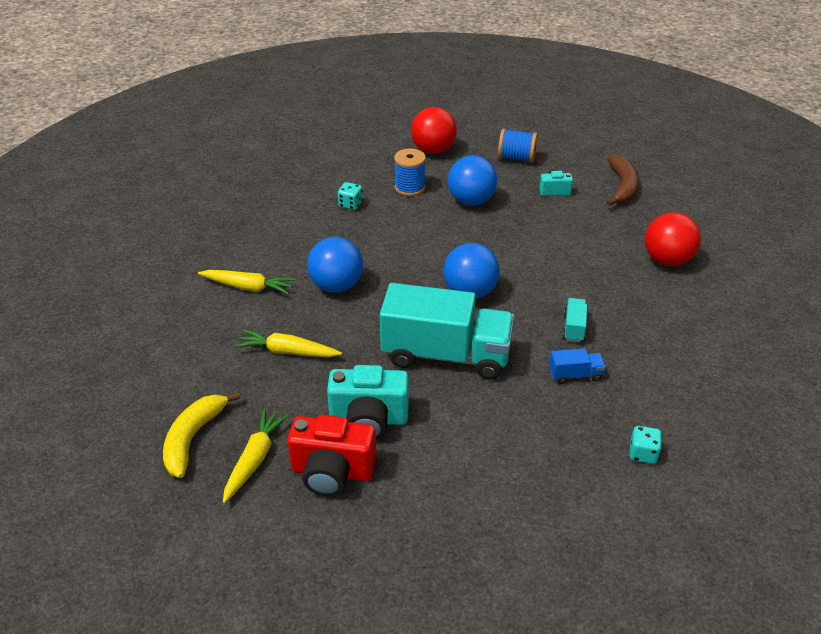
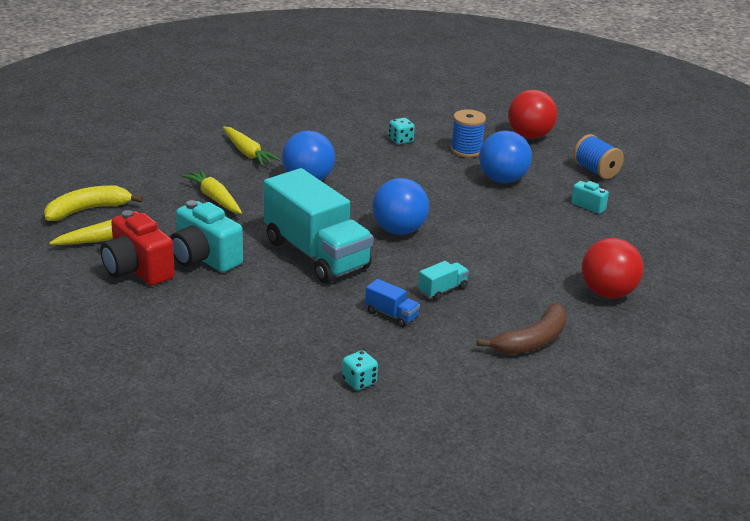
camera: 40 degrees right, 10 degrees down
brown banana [607,155,639,206] -> brown banana moved to [477,303,567,355]

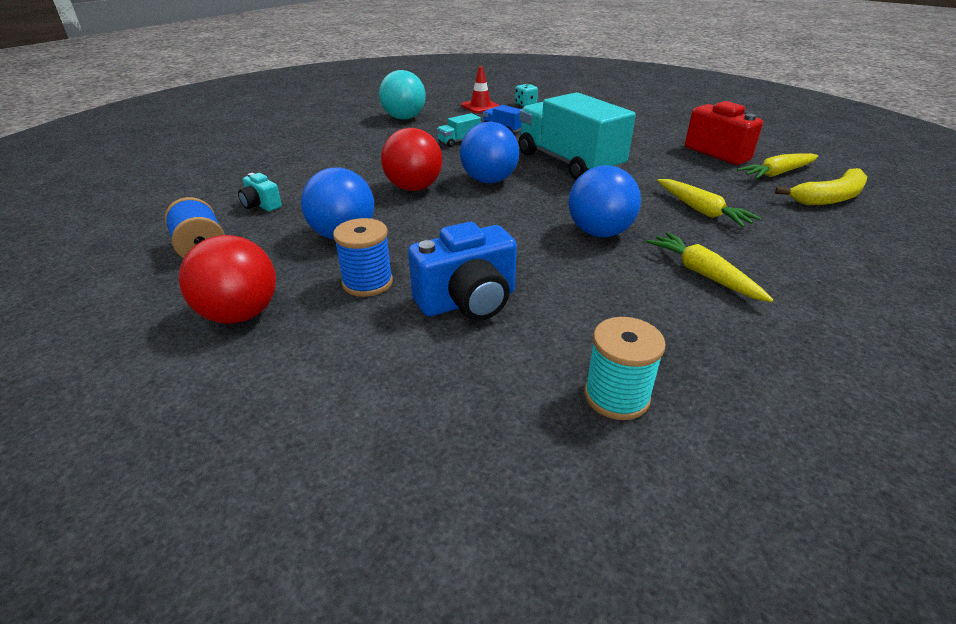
camera: 175 degrees left, 5 degrees up
turquoise camera [170,200,243,272] -> none
turquoise dice [389,118,415,145] -> blue camera [408,222,517,321]
brown banana [477,303,567,355] -> turquoise ball [379,70,426,120]
red ball [581,238,644,299] -> red ball moved to [381,128,443,191]
none -> red traffic cone [461,66,500,113]
none -> turquoise spool [584,317,666,420]

